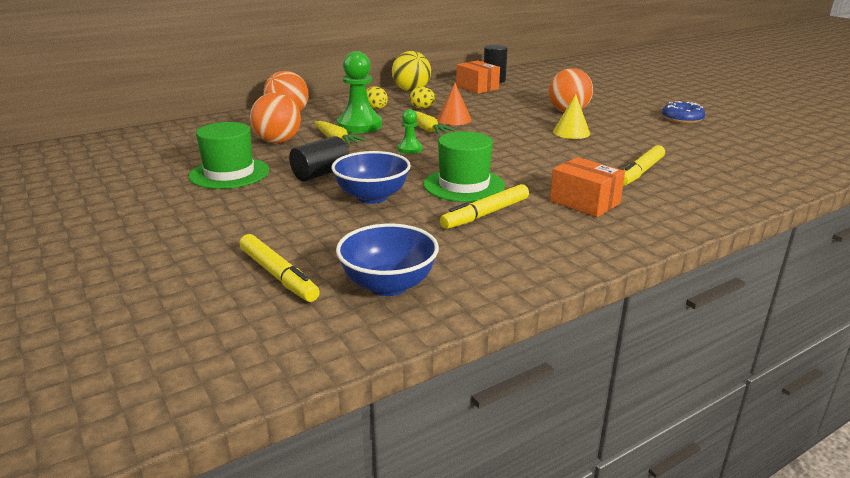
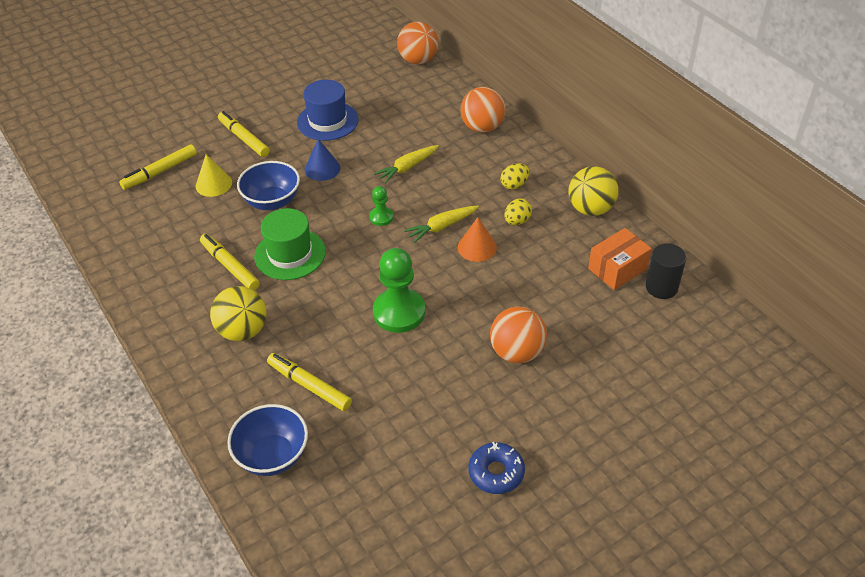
camera: 90 degrees right, 20 degrees up
green hat [189,122,269,189] -> blue hat [297,80,359,141]
orange ball [250,93,301,143] -> orange ball moved to [397,22,438,64]
black cylinder [289,136,349,182] -> blue cone [305,139,340,181]
blue bowl [336,224,439,296] -> blue bowl moved to [227,404,308,476]
green pawn [337,51,382,133] -> green pawn moved to [373,248,425,333]
orange box [550,157,625,217] -> yellow ball [210,286,267,341]
yellow cone [553,94,590,139] -> yellow cone moved to [196,154,232,197]
none -> yellow marker [218,111,270,157]

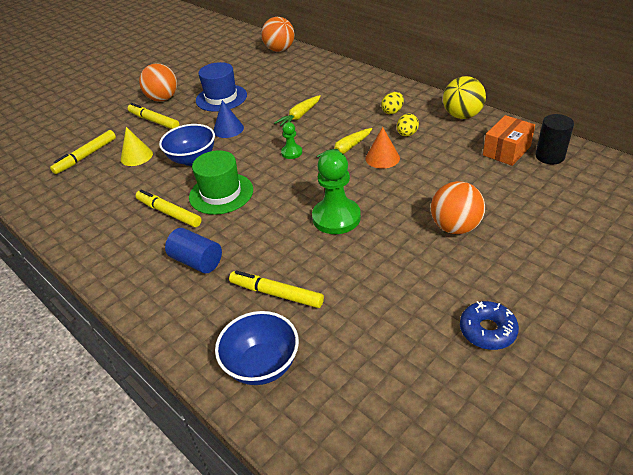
camera: 10 degrees left, 5 degrees down
yellow ball [210,286,267,341] -> blue cylinder [165,228,222,273]
orange ball [460,87,505,133] -> orange ball moved to [139,63,177,102]

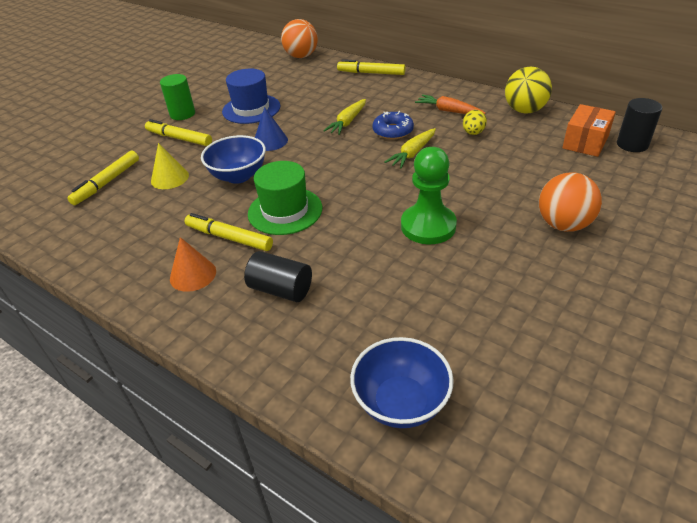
camera: 10 degrees left, 0 degrees up
orange ball [139,63,177,102] -> green cylinder [160,74,195,120]
blue cylinder [165,228,222,273] -> black cylinder [244,251,312,302]
yellow marker [229,271,324,308] -> yellow marker moved to [337,59,406,75]
green pawn [281,122,302,159] -> none
orange cone [366,127,400,169] -> orange cone moved to [170,237,216,292]
yellow egg [381,92,404,114] -> orange carrot [415,94,485,114]
blue donut [460,301,519,350] -> blue donut moved to [372,111,414,139]

